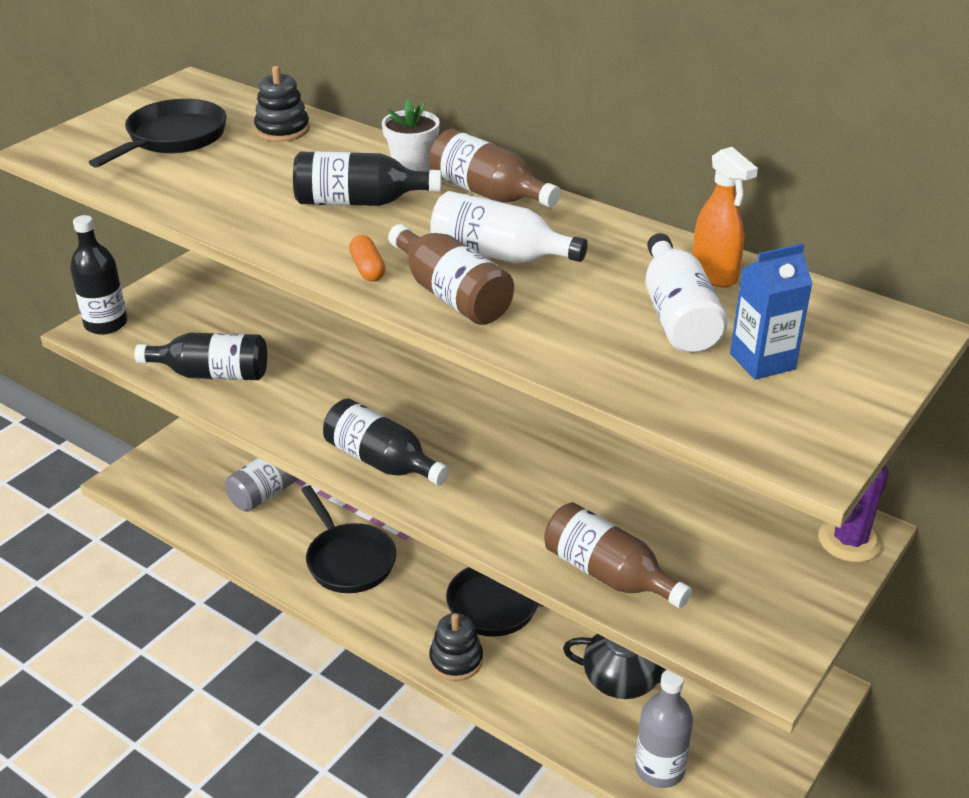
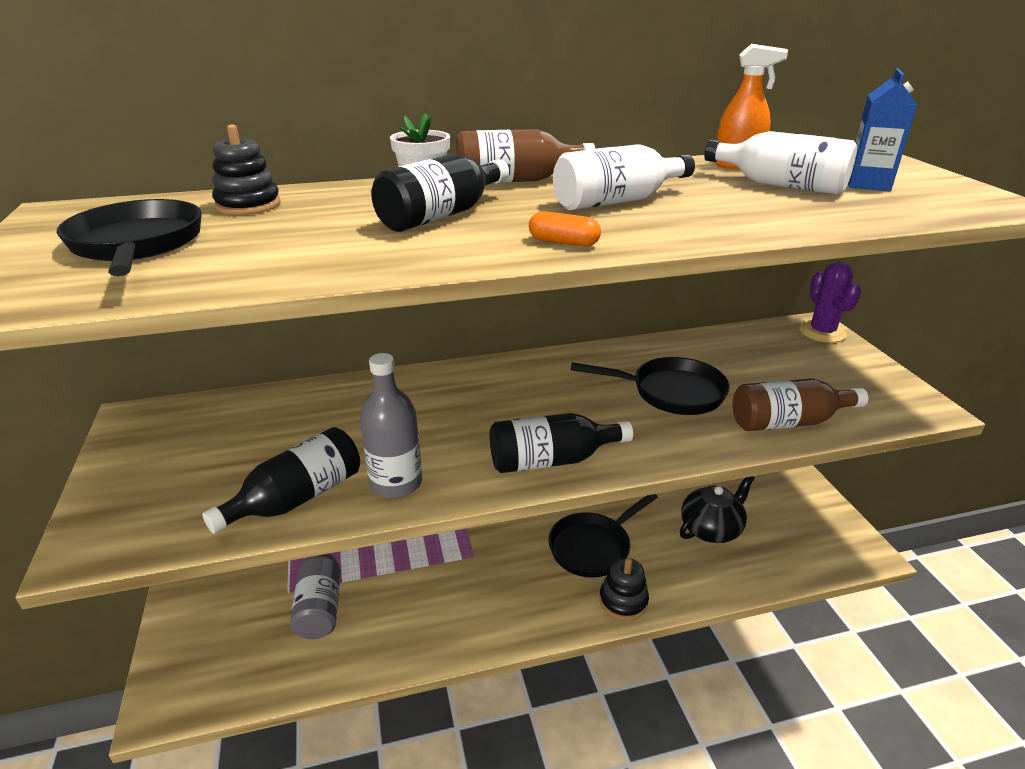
camera: 50 degrees left, 5 degrees down
black bottle [70,215,127,335] -> none
black pan [301,485,396,593] -> black pan moved to [571,357,730,415]
brown bottle [388,224,514,325] -> none
grey bottle [635,670,693,788] -> grey bottle moved to [360,353,422,498]

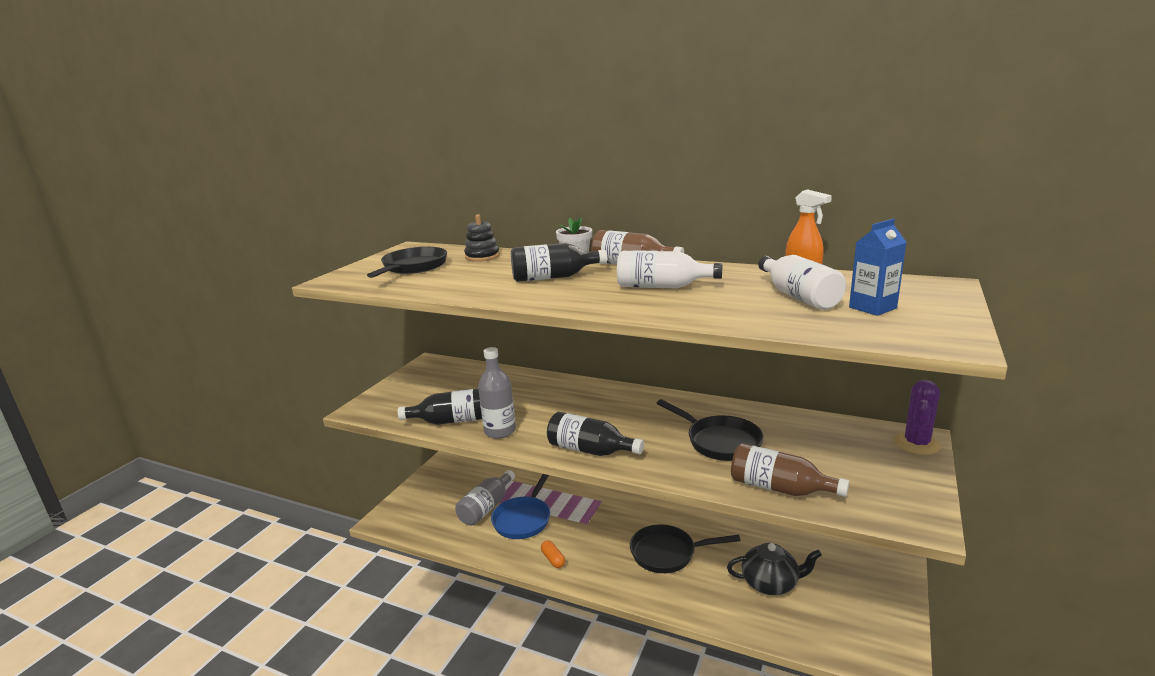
camera: 40 degrees right, 10 degrees down
orange capsule [529,211,601,247] -> orange capsule moved to [541,540,565,568]
black stacking toy [599,558,649,621] -> none
none -> blue pan [491,474,550,539]

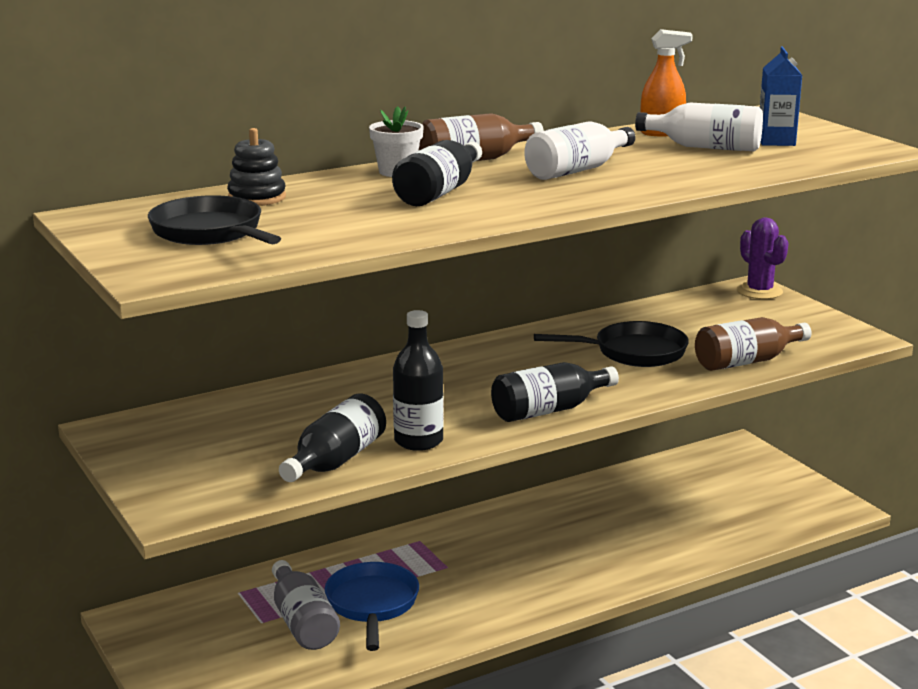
camera: 55 degrees left, 0 degrees up
grey bottle [478,347,516,439] -> black bottle [393,310,444,451]
blue pan [491,474,550,539] -> blue pan turned 150 degrees counterclockwise [325,562,419,651]
orange capsule [541,540,565,568] -> none
black pan [630,524,740,573] -> none
black teapot [727,543,822,595] -> none

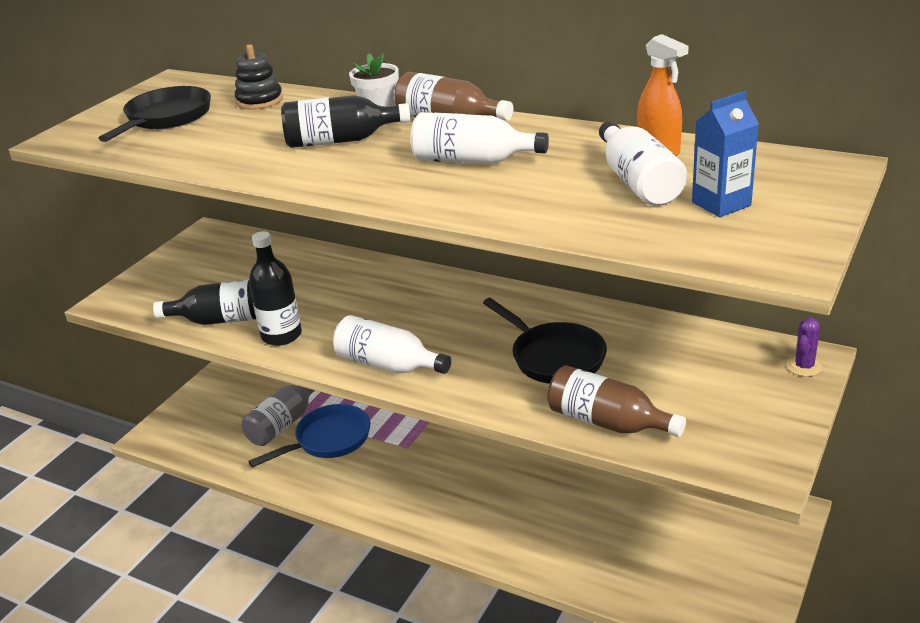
camera: 60 degrees right, 10 degrees up
black bottle [491,362,619,422] -> white bottle [333,315,451,374]
purple cactus [737,218,789,299] -> purple cactus [787,318,822,377], size x0.63

